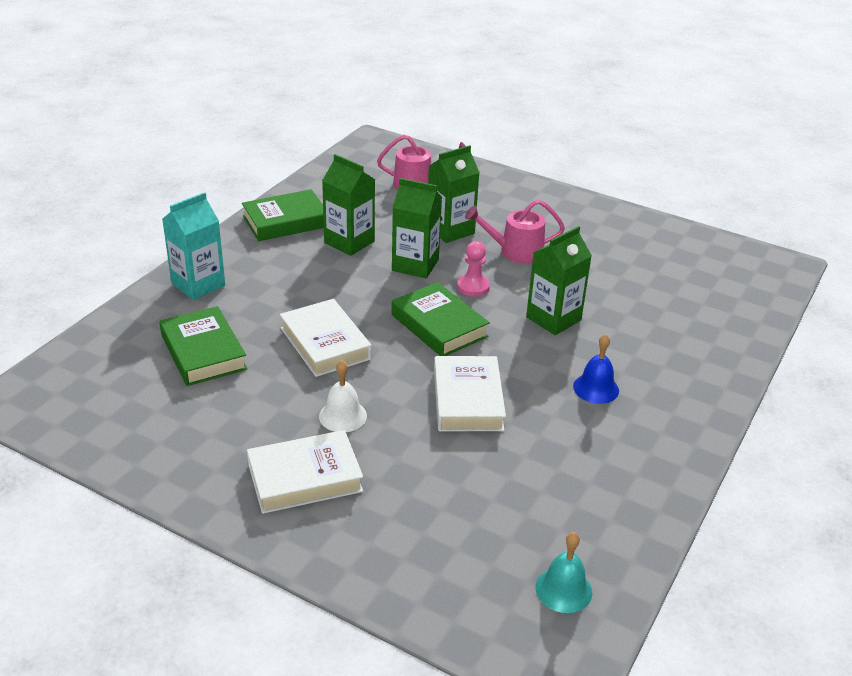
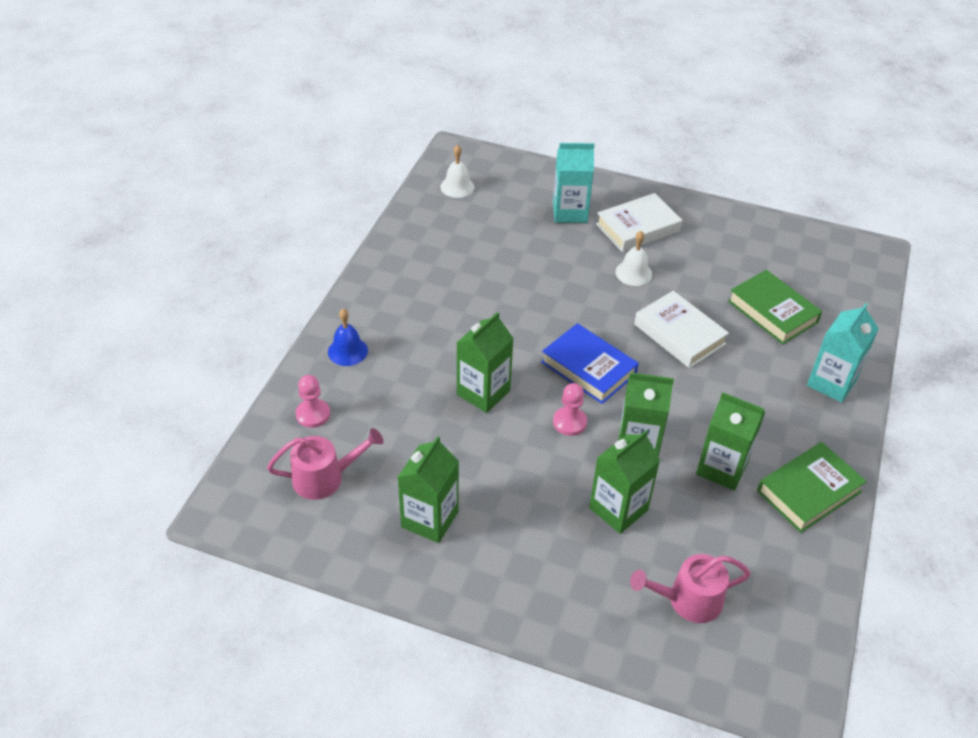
camera: 170 degrees right, 10 degrees up
green book [391,282,490,356] -> blue book [541,323,639,404]
white book [434,356,506,431] -> none
pink watering can [465,199,565,263] -> pink watering can moved to [267,428,384,500]
turquoise bell [536,532,592,613] -> white bell [440,145,475,198]
blue bell [573,334,619,404] -> blue bell moved to [328,308,368,366]
none -> pink pawn [296,375,330,428]
none -> green carton [398,436,459,543]
none -> turquoise carton [553,143,595,223]

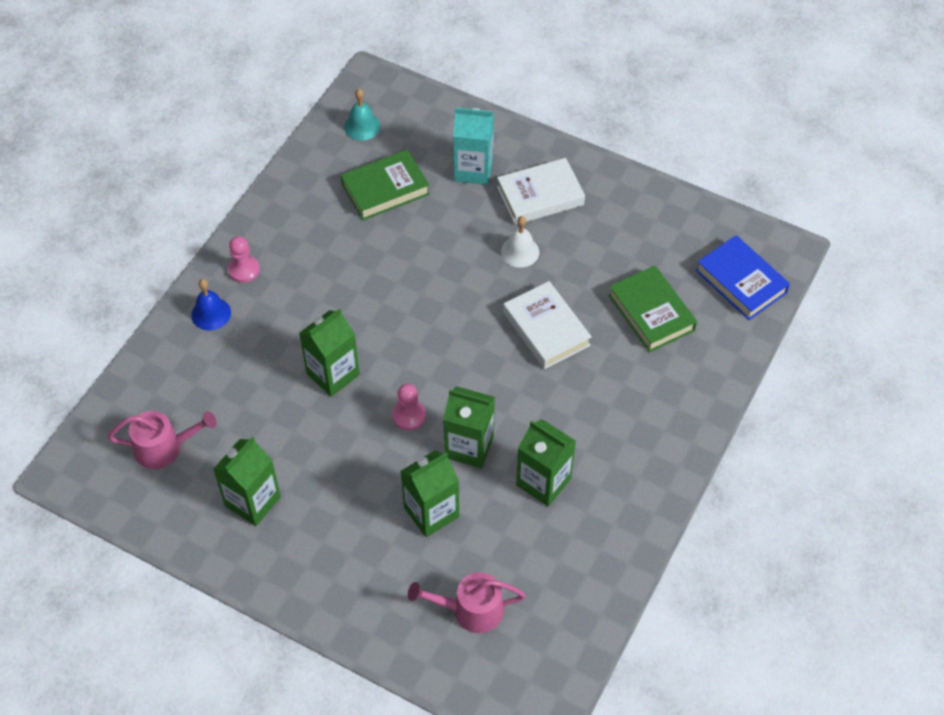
camera: 10 degrees right, 10 degrees up
pink pawn [296,375,330,428] -> pink pawn moved to [228,236,260,283]
white bell [440,145,475,198] -> turquoise bell [344,89,381,140]
blue book [541,323,639,404] -> blue book moved to [696,235,790,320]
green book [757,442,867,533] -> green book moved to [341,150,430,220]
turquoise carton [807,303,879,403] -> none

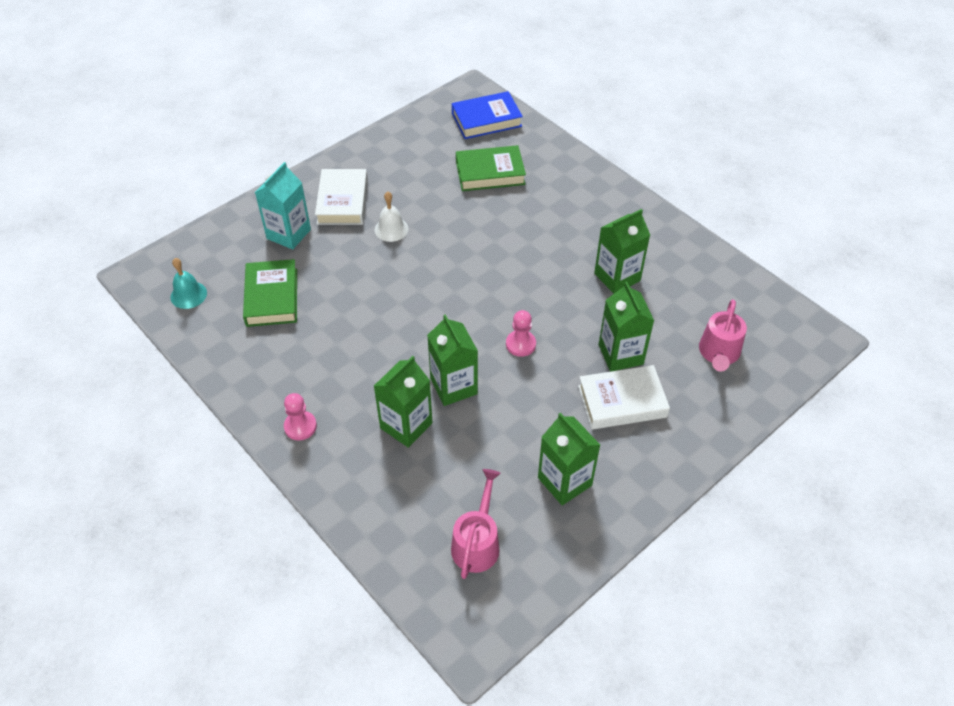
camera: 70 degrees left, 5 degrees down
blue bell [191,279,231,330] -> none
green carton [443,386,495,468] -> green carton moved to [374,356,433,448]
white book [503,281,592,369] -> white book moved to [578,365,670,429]

